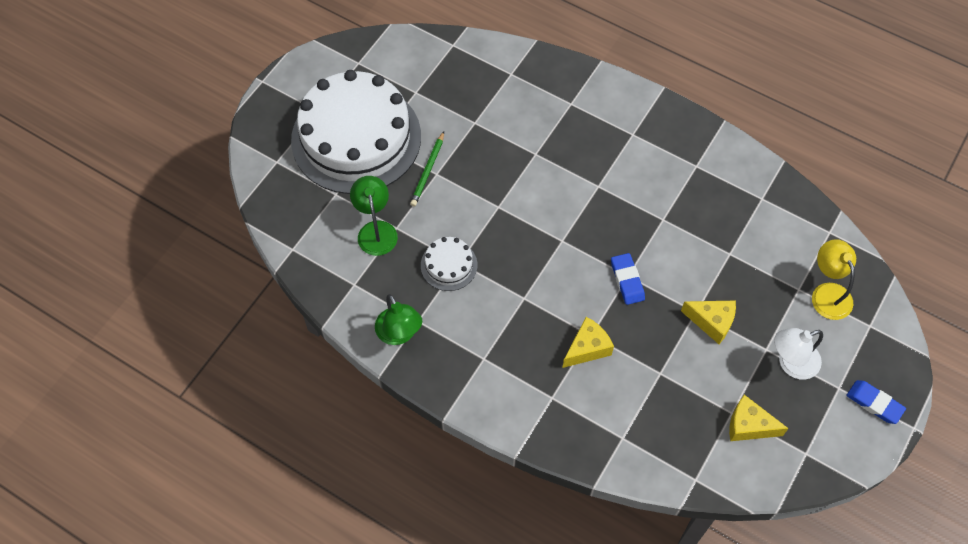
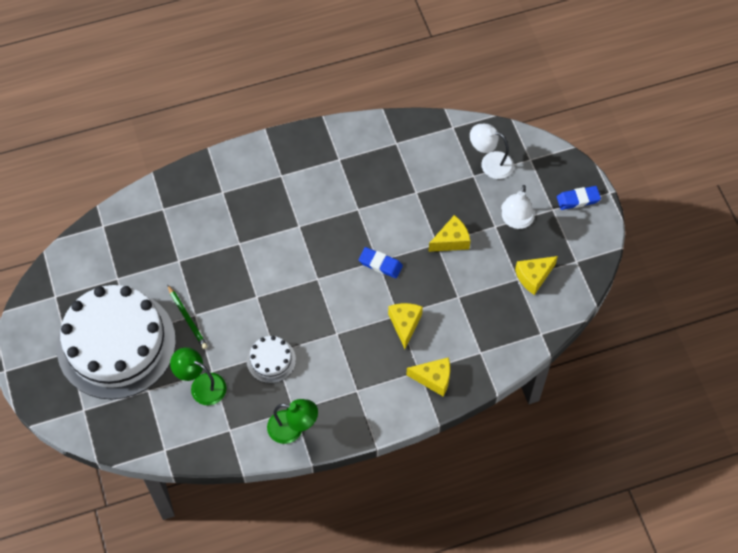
camera: 50 degrees left, 0 degrees up
yellow lamp [812,239,856,320] -> white lamp [470,124,514,179]
none -> yellow cheese [406,357,450,396]

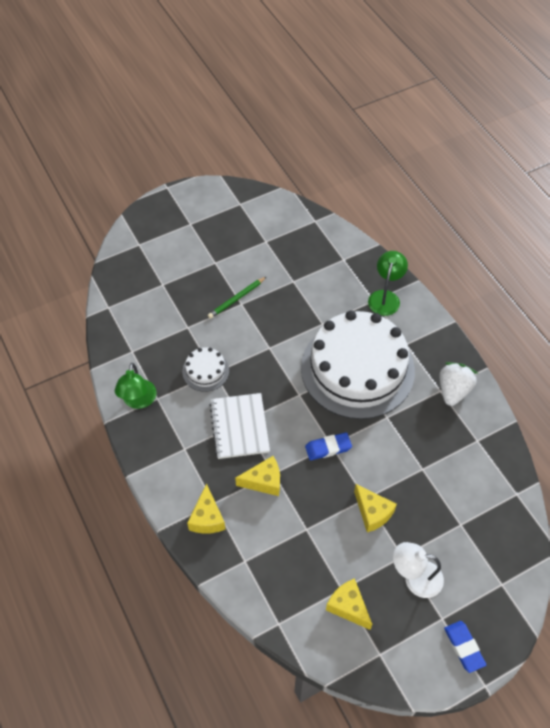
camera: 80 degrees right, 5 degrees down
white cake [57,285,176,399] -> white cake moved to [301,310,415,419]
green lamp [170,347,227,405] -> green lamp moved to [368,251,408,316]
blue eraser [358,247,403,278] -> blue eraser turned 60 degrees clockwise [305,432,352,460]
white lamp [470,124,514,179] -> none
none -> white notebook [209,393,270,459]
none -> white strawberry [440,362,478,406]

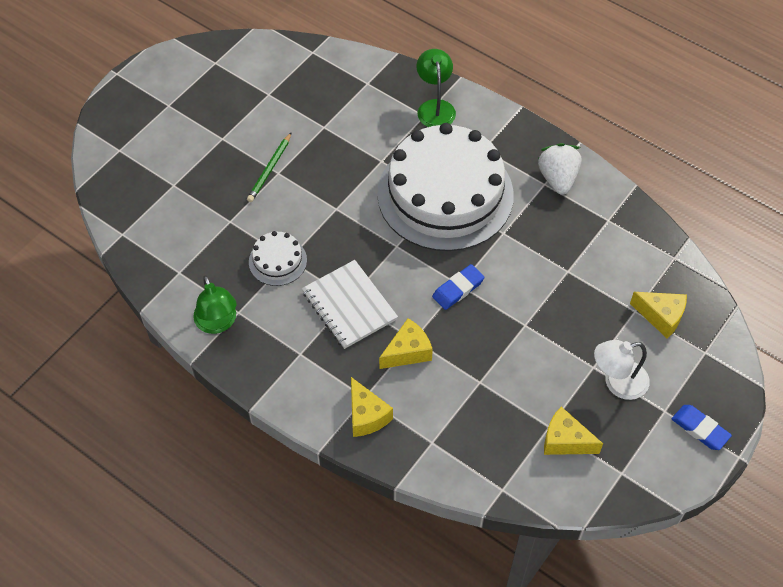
camera: 25 degrees left, 0 degrees up
yellow cheese [354,484,397,532] -> yellow cheese moved to [630,292,687,338]

